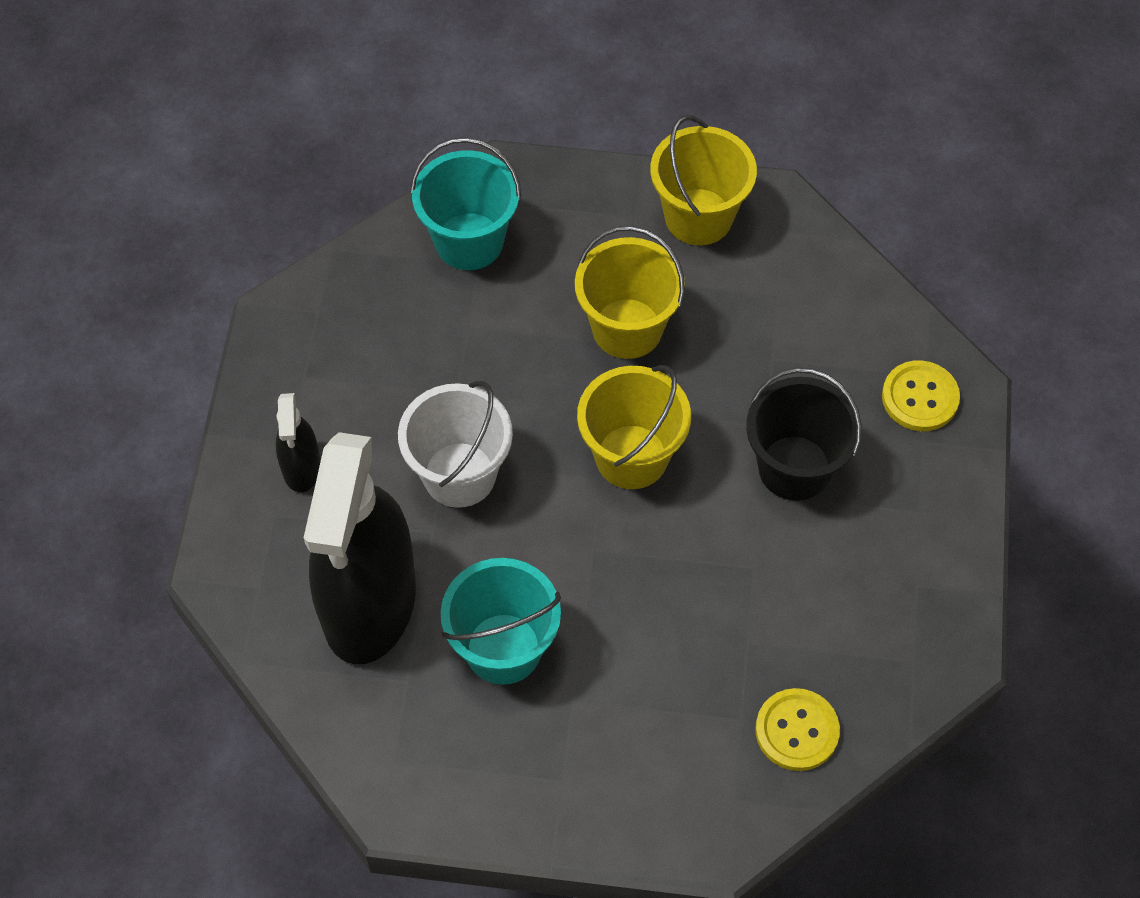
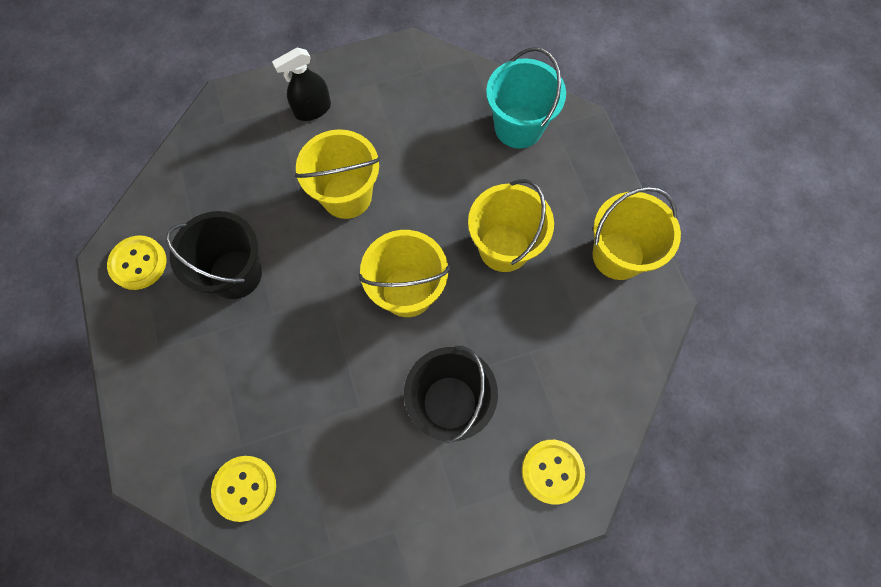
camera: 65 degrees right, 10 degrees up
black spray bottle [304,432,416,664] -> none
white bucket [398,381,513,508] -> yellow bucket [295,129,380,219]
turquoise bucket [441,558,561,685] -> black bucket [166,211,262,299]
none -> yellow button [107,235,166,290]

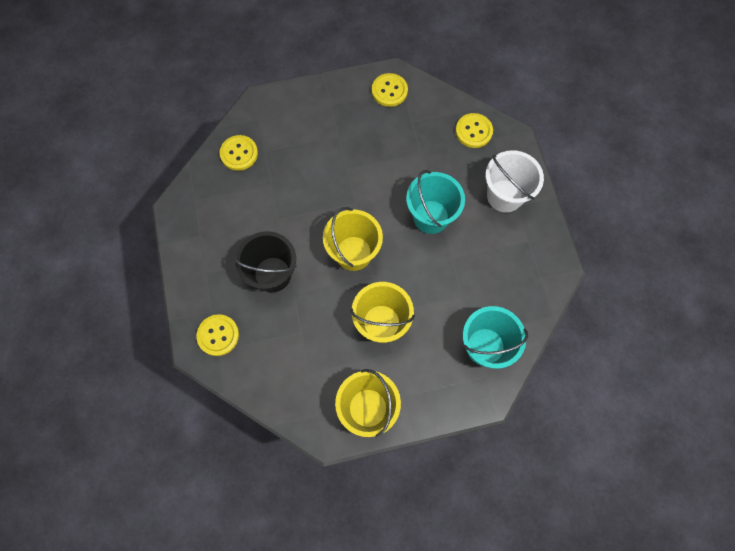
camera: 95 degrees right, 0 degrees up
black bucket [166,211,262,299] -> none
black spray bottle [272,47,331,121] -> white bucket [485,150,544,213]
yellow bucket [295,129,380,219] -> turquoise bucket [406,170,465,234]
none -> yellow button [455,113,493,148]

